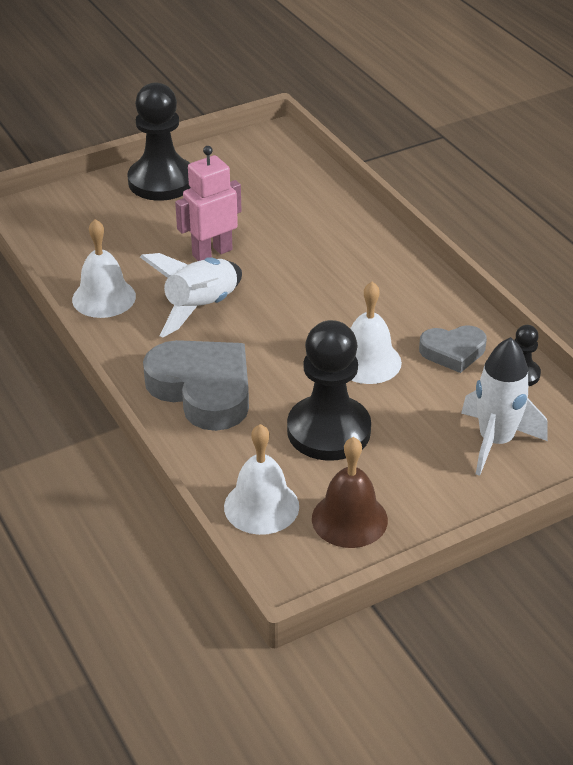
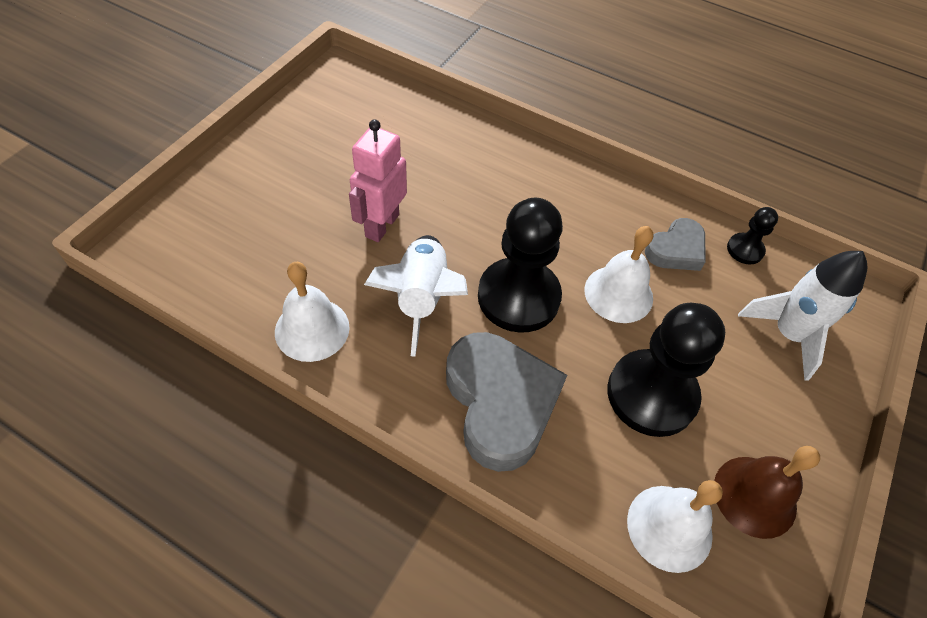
camera: 35 degrees left, 15 degrees up
black pawn [127,83,191,201] -> black pawn moved to [478,198,563,333]
grey heart [143,340,249,431] -> grey heart turned 60 degrees clockwise [446,332,567,472]

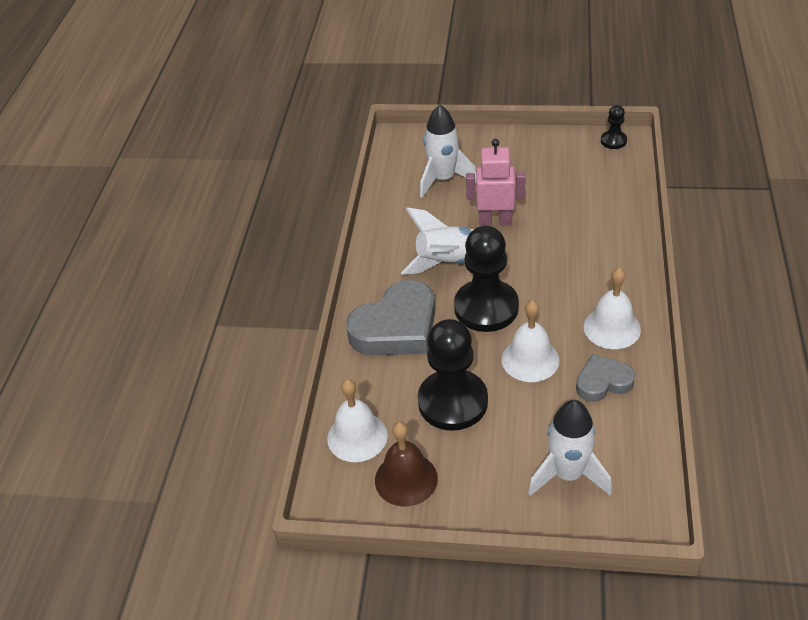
camera: 75 degrees right, 10 degrees down
white bell [275,262,350,362] -> white bell moved to [584,268,641,349]
grey heart [645,218,705,271] -> grey heart turned 135 degrees clockwise [576,354,635,402]
black pawn [727,207,778,265] -> black pawn moved to [601,105,627,149]
none -> white rocket [420,104,476,198]

